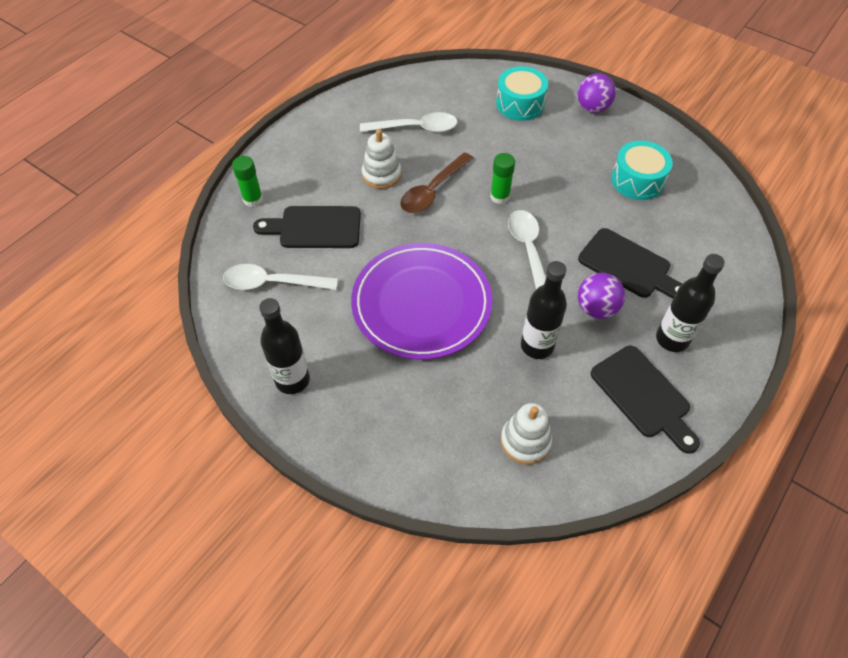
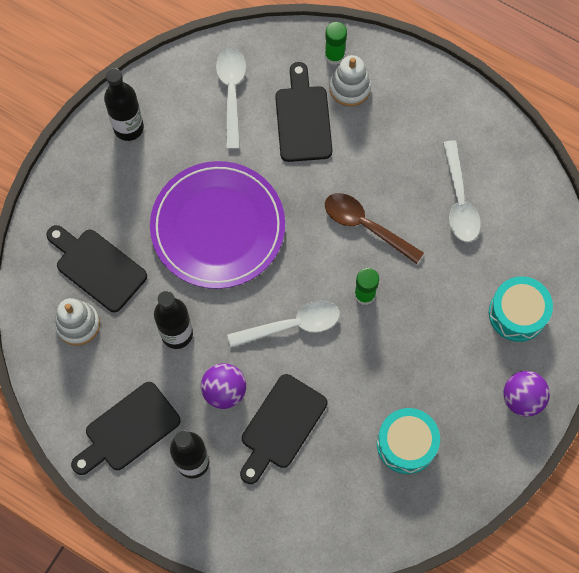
camera: 85 degrees right, 15 degrees up
white stacking toy [362,129,401,189] -> white stacking toy moved to [329,55,371,106]
none -> black cutting board [46,225,147,312]

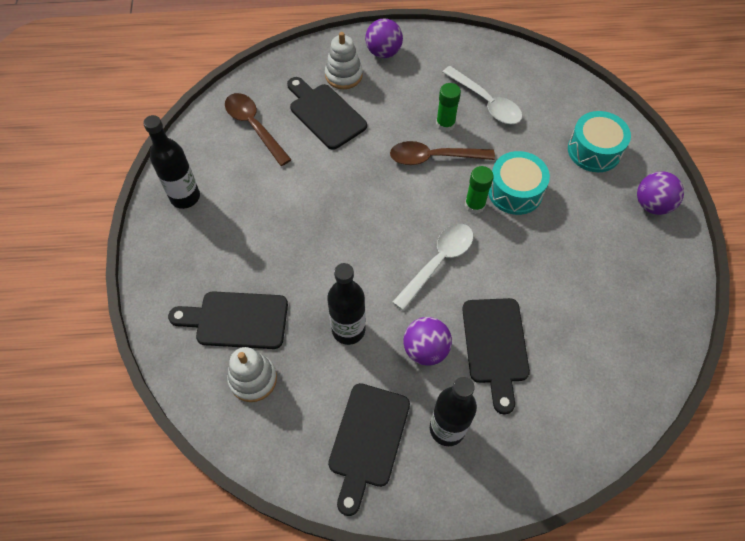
camera: 35 degrees left, 10 degrees down
purple plate [150,161,285,289] -> none
white spoon [216,48,246,149] -> brown spoon [225,93,292,166]
green glue stick [325,22,347,65] -> green glue stick moved to [436,83,461,132]
turquoise drum [377,408,440,474] -> turquoise drum moved to [488,151,550,215]
none -> purple ball [365,18,403,58]

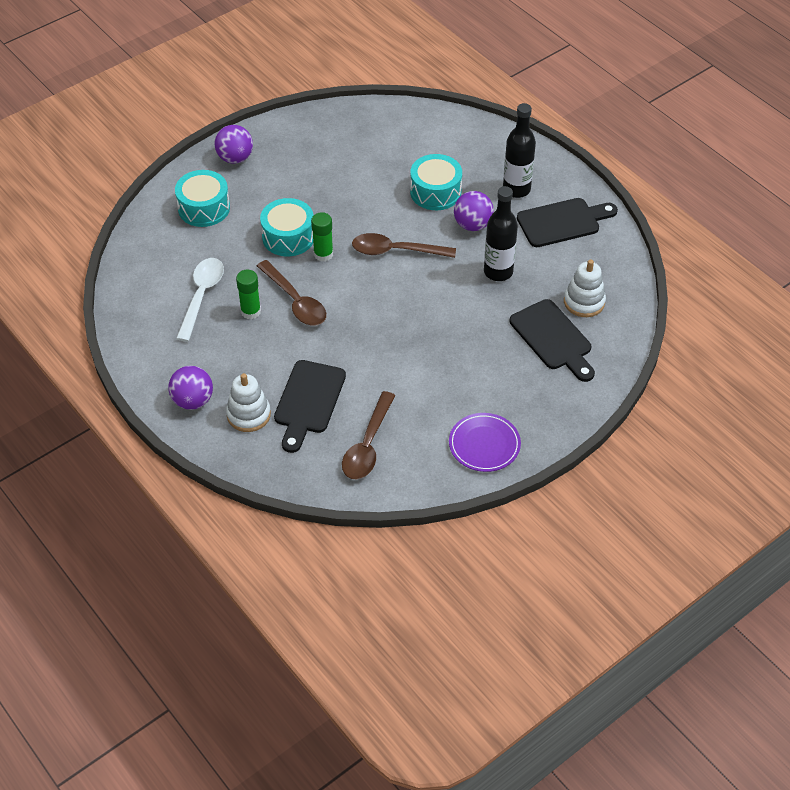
camera: 125 degrees left, 10 degrees down
black bottle [143,115,200,209] -> purple plate [449,413,521,472]
white spoon [392,224,473,311] -> brown spoon [352,233,456,258]
black cutting board [462,298,530,415] -> turquoise drum [410,154,462,210]

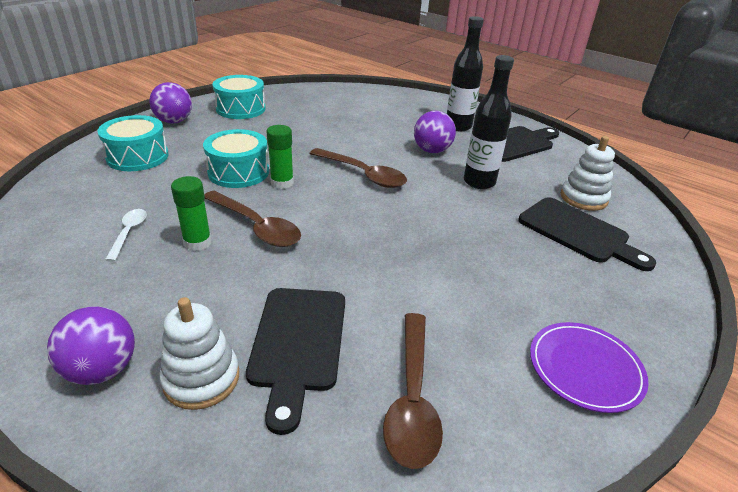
camera: 15 degrees left, 15 degrees down
white spoon [176,258,224,342] -> white spoon [105,209,147,262], size x0.57
brown spoon [352,233,456,258] -> brown spoon turned 135 degrees counterclockwise [309,148,407,188]
turquoise drum [410,154,462,210] -> turquoise drum moved to [213,75,266,119]

